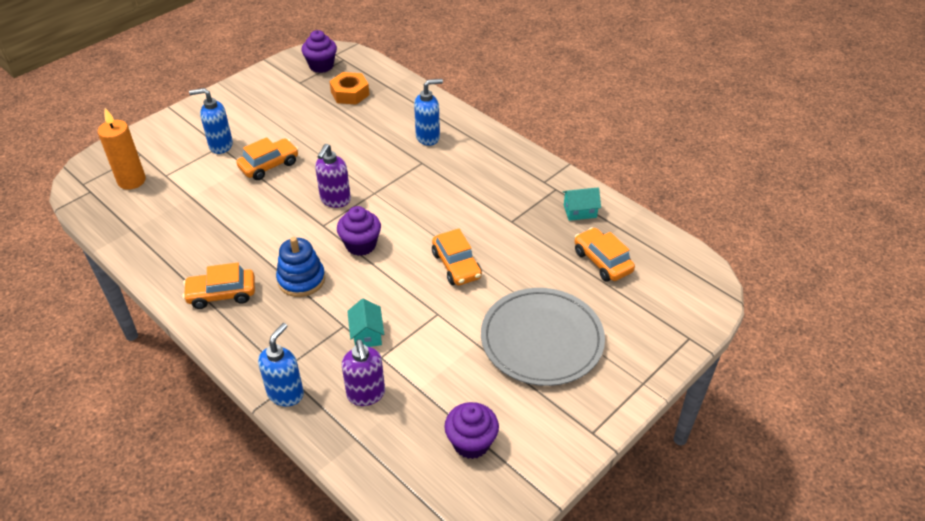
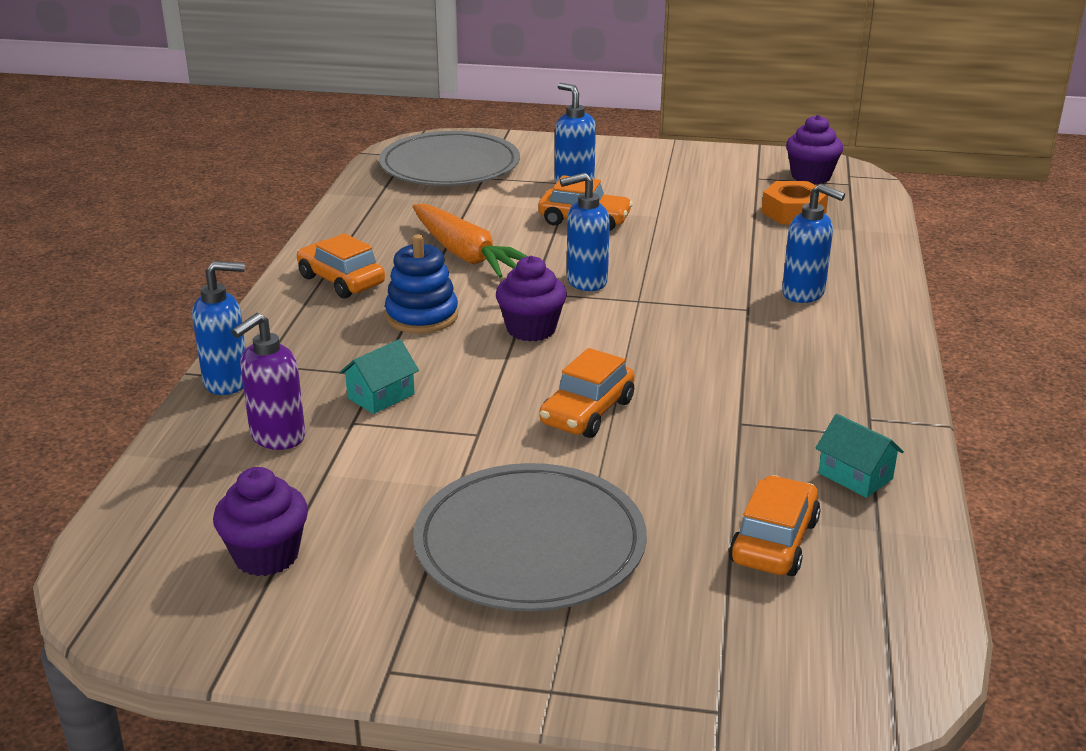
camera: 55 degrees right, 15 degrees down
orange candle [98,108,146,190] -> grey plate [379,131,520,186]
purple soap dispenser [315,144,351,208] -> blue soap dispenser [560,173,610,291]
none -> orange carrot [413,204,529,278]

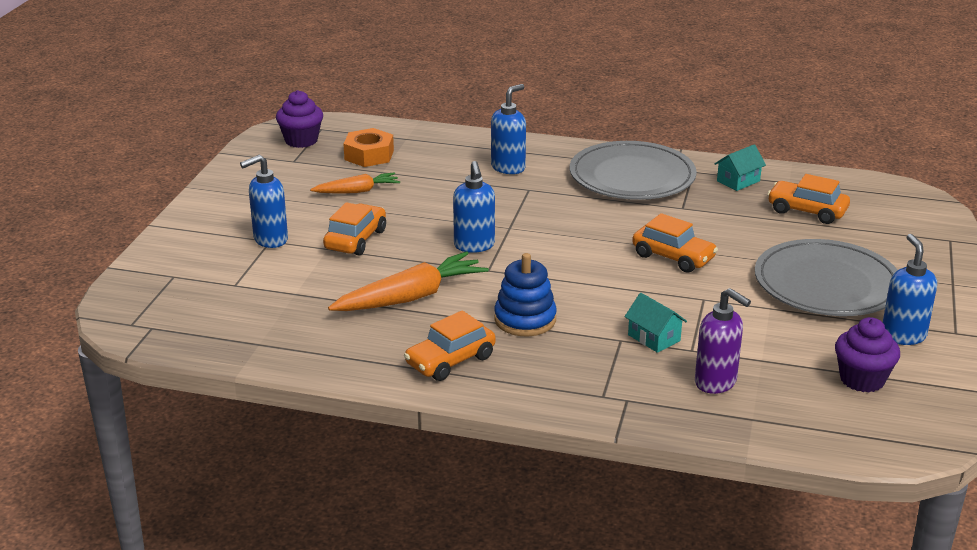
camera: 85 degrees left, 0 degrees up
blue soap dispenser [192,261,246,395] -> blue soap dispenser moved to [883,234,937,345]
grey plate [379,131,520,186] -> grey plate moved to [570,141,697,200]
purple cupcake [496,256,567,342] -> none
none -> orange carrot [310,172,400,194]

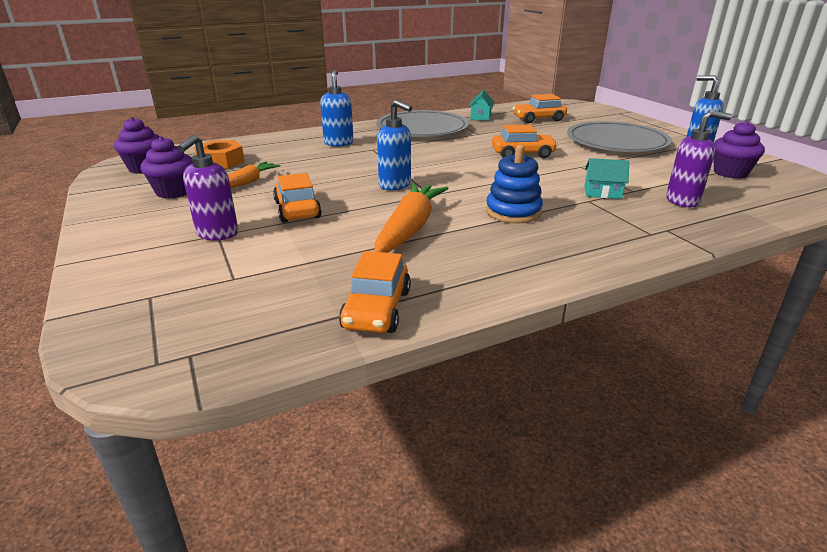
camera: 40 degrees left, 0 degrees up
blue soap dispenser [240,155,288,248] -> purple soap dispenser [177,135,238,240]
orange car [404,311,496,381] -> orange car moved to [339,251,411,333]
none -> purple cupcake [141,136,193,199]

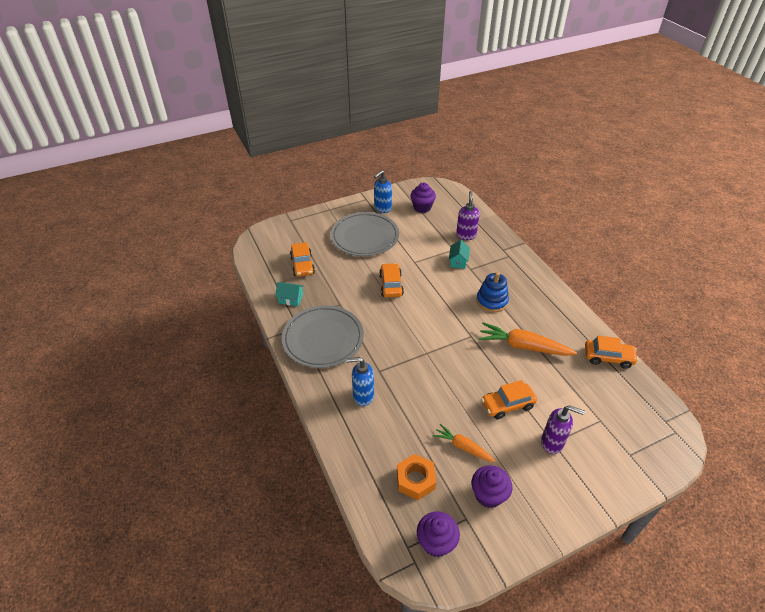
camera: 90 degrees left, 15 degrees up
blue soap dispenser [377,100,412,190] -> none

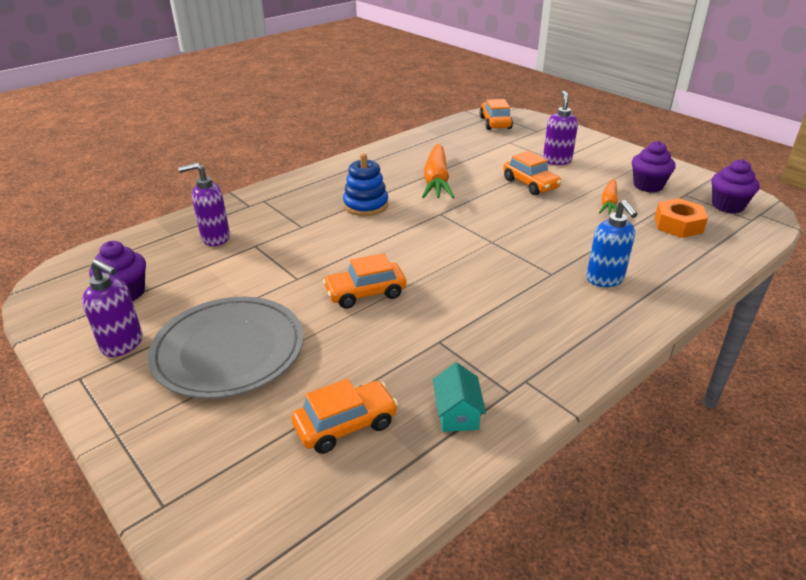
camera: 105 degrees left, 10 degrees down
grey plate [282,305,364,368] -> none
blue soap dispenser [374,170,392,213] -> purple soap dispenser [82,259,143,357]
turquoise house [449,240,470,269] -> none
orange car [585,336,638,369] -> orange car moved to [479,99,513,130]

